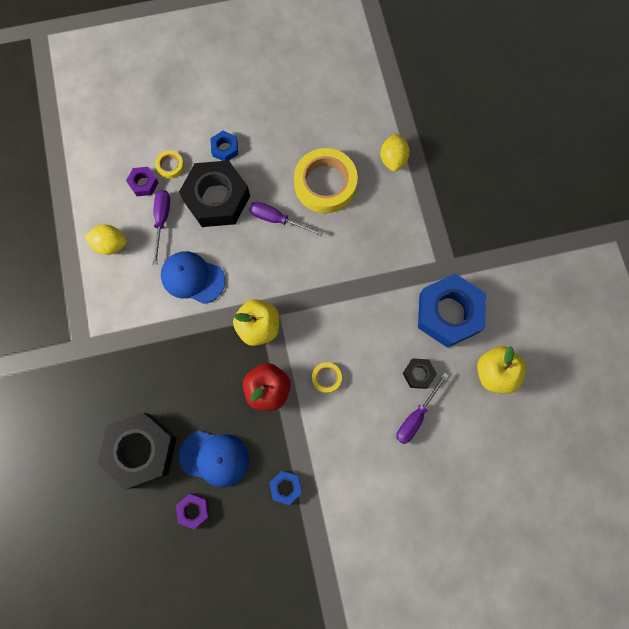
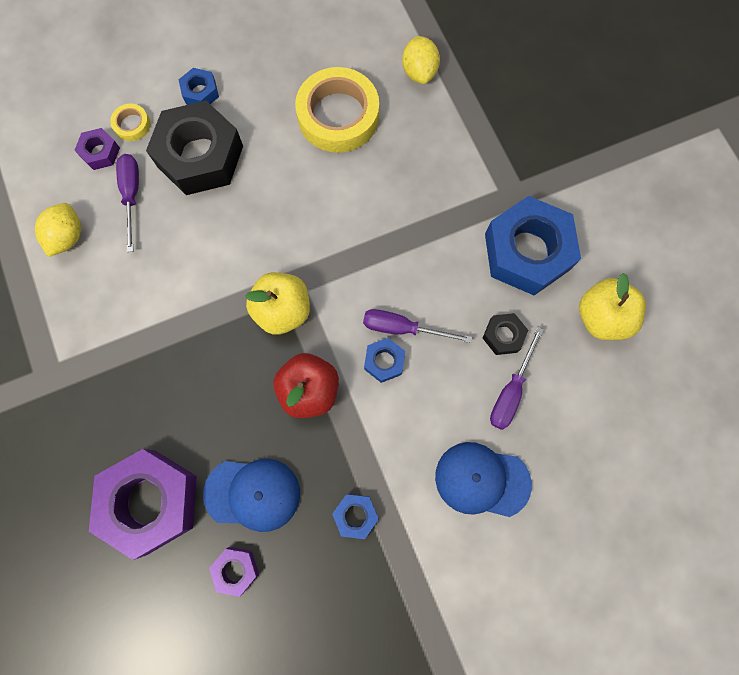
camera: 10 degrees left, 0 degrees up
yellow lemon [84,225,127,255] -> yellow lemon turned 75 degrees counterclockwise [35,203,81,257]
black nut [97,412,177,489] -> purple nut [89,449,197,560]
blue cap [161,251,225,304] -> blue cap moved to [435,442,532,517]
purple screwdriver [249,202,323,236] -> purple screwdriver moved to [363,309,472,343]
yellow tape [312,362,342,393] -> blue nut [364,338,405,383]

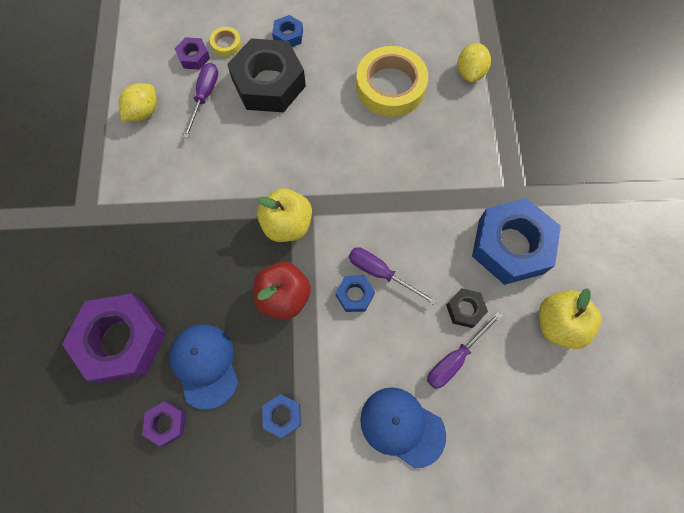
camera: 20 degrees right, 5 degrees down
blue cap [203,459,300,532] -> blue cap turned 135 degrees counterclockwise [170,324,238,410]

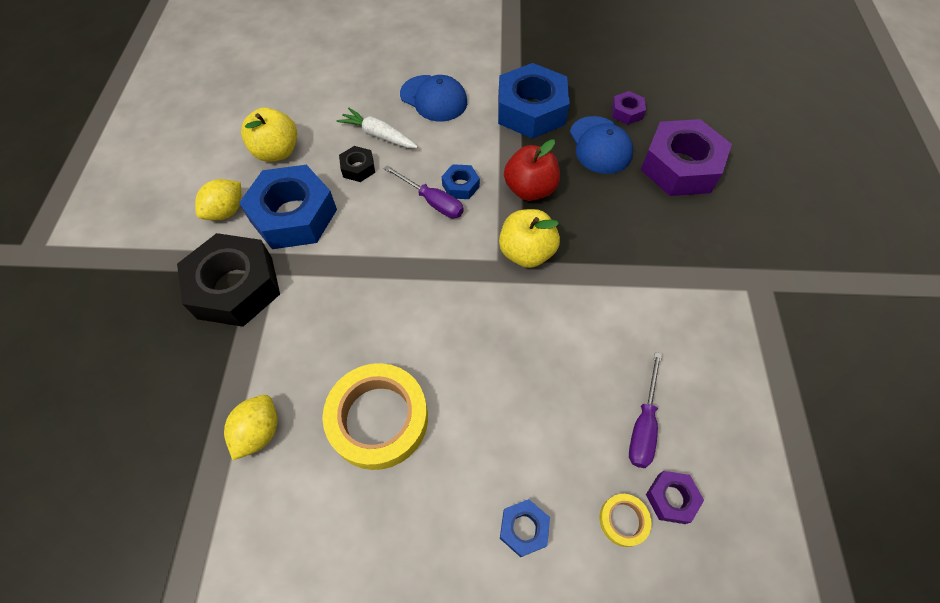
camera: 175 degrees left, 10 degrees down
yellow lemon [118,83,157,122] -> yellow lemon moved to [195,179,241,221]
black nut [227,39,306,112] -> black nut moved to [177,233,280,327]
blue nut [262,394,301,438] -> blue nut [498,63,570,139], size x2.22
purple screwdriver [427,312,502,389] -> white carrot [336,108,418,148]

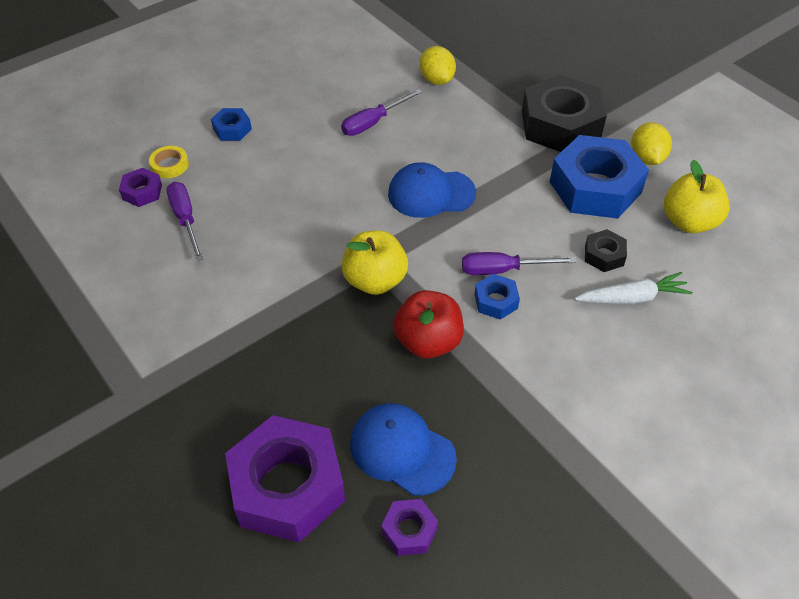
camera: 140 degrees right, 10 degrees down
yellow tape [323,363,428,470] -> purple screwdriver [341,89,422,136]
blue cap [400,75,467,122] -> blue cap moved to [388,162,476,218]
blue nut [498,63,570,139] -> none

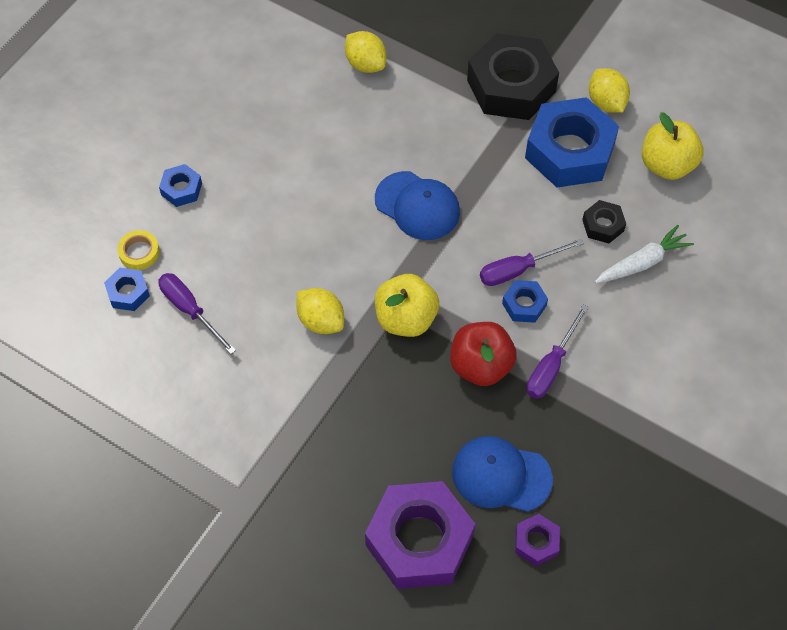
camera: 20 degrees left, 10 degrees up
purple nut [119,168,162,207] -> blue nut [104,268,150,311]
purple screwdriver [341,89,422,136] -> purple screwdriver moved to [527,305,589,399]
blue cap [388,162,476,218] -> blue cap turned 120 degrees counterclockwise [375,171,460,240]
none -> yellow lemon [296,288,344,334]

